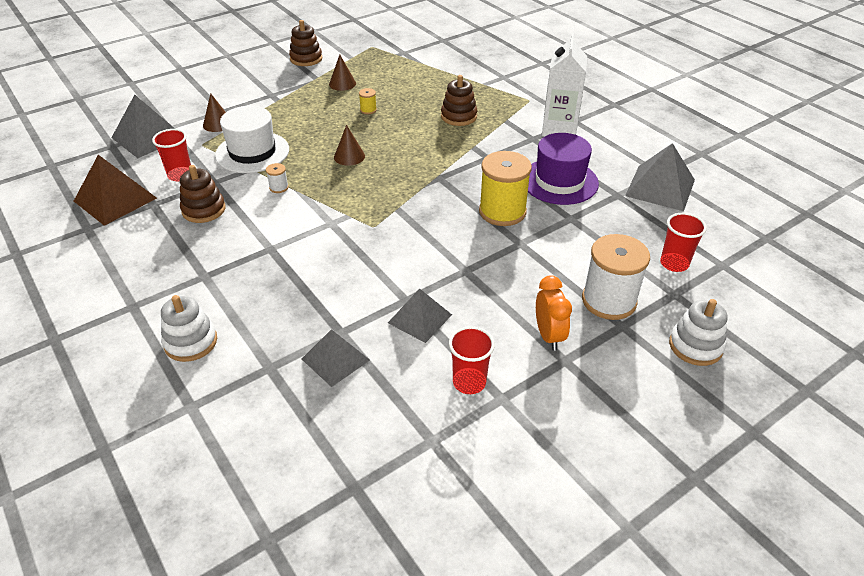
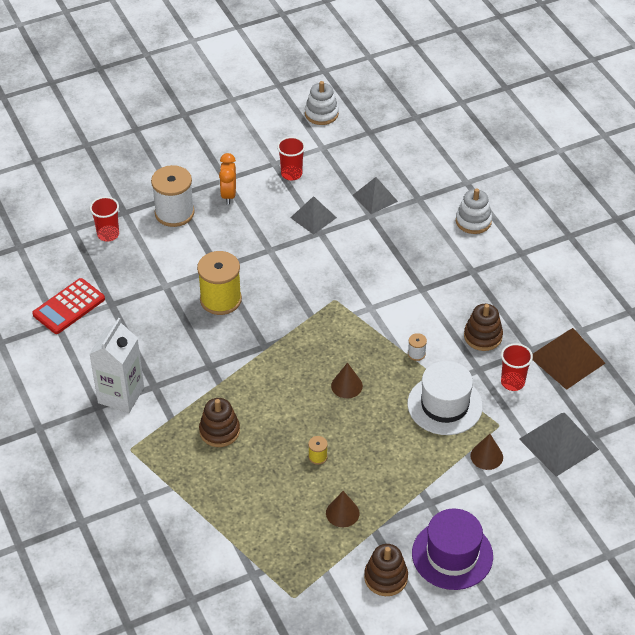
camera: 170 degrees left, 5 degrees up
purple hat [528,133,599,205] -> purple hat moved to [412,509,493,590]
grey pyramid [625,143,695,211] -> red calculator [32,278,105,334]
white stacking toy [669,299,728,366] -> white stacking toy moved to [305,81,339,125]

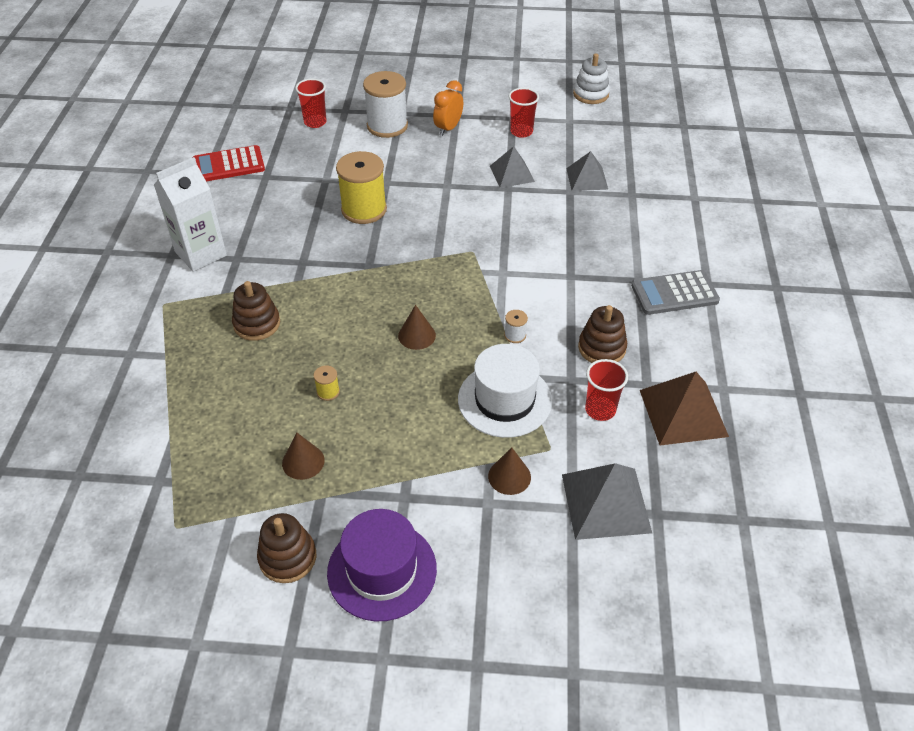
camera: 30 degrees right, 0 degrees up
white stacking toy [456,188,492,234] -> none
none -> grey calculator [631,270,720,315]

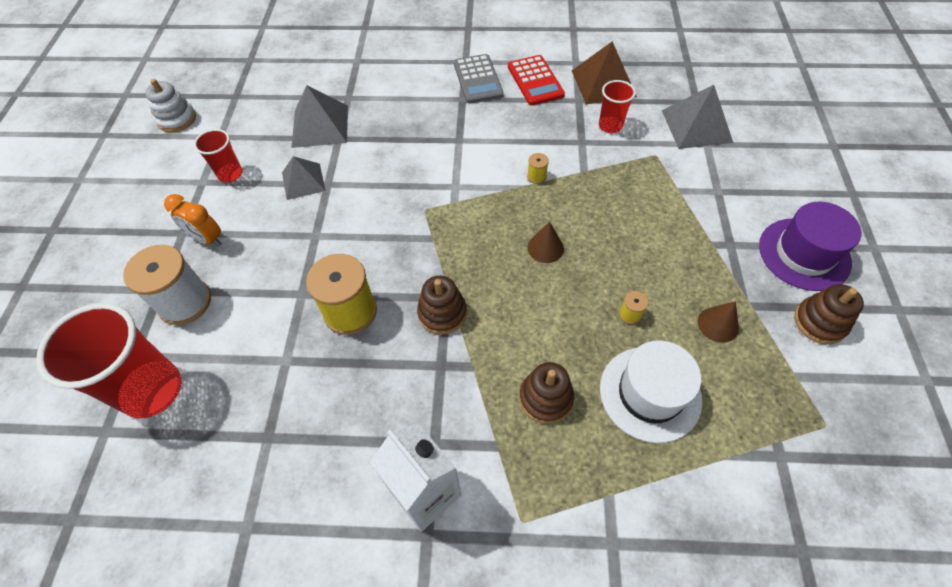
camera: 90 degrees left, 10 degrees up
red calculator [192,145,265,181] -> red calculator moved to [508,55,565,106]
red cup [295,79,327,128] -> red cup [36,303,182,419], size x1.91
white hat [458,344,552,438] -> white hat moved to [600,340,702,443]
brown cone [488,448,531,495] -> none
white spool [504,310,528,343] -> yellow spool [527,153,549,184]
grey pyramid [566,151,608,191] -> grey pyramid [291,86,348,148], size x1.51
brown stacking toy [578,305,627,363] -> brown stacking toy moved to [417,276,467,335]

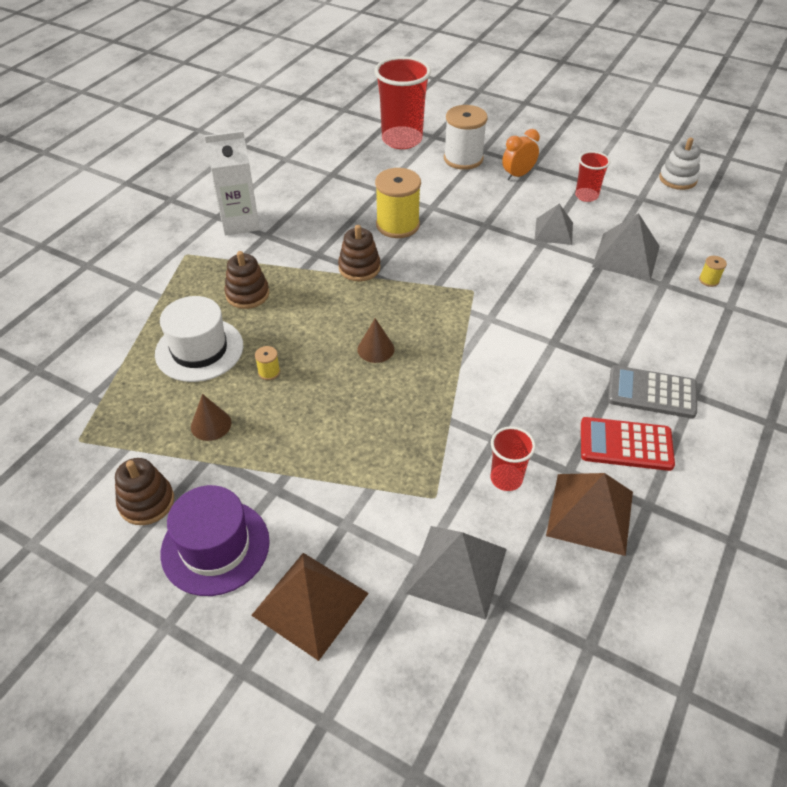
camera: 115 degrees right, 10 degrees down
yellow spool [527,153,549,184] -> yellow spool moved to [699,256,727,287]
none -> brown pyramid [251,553,369,661]

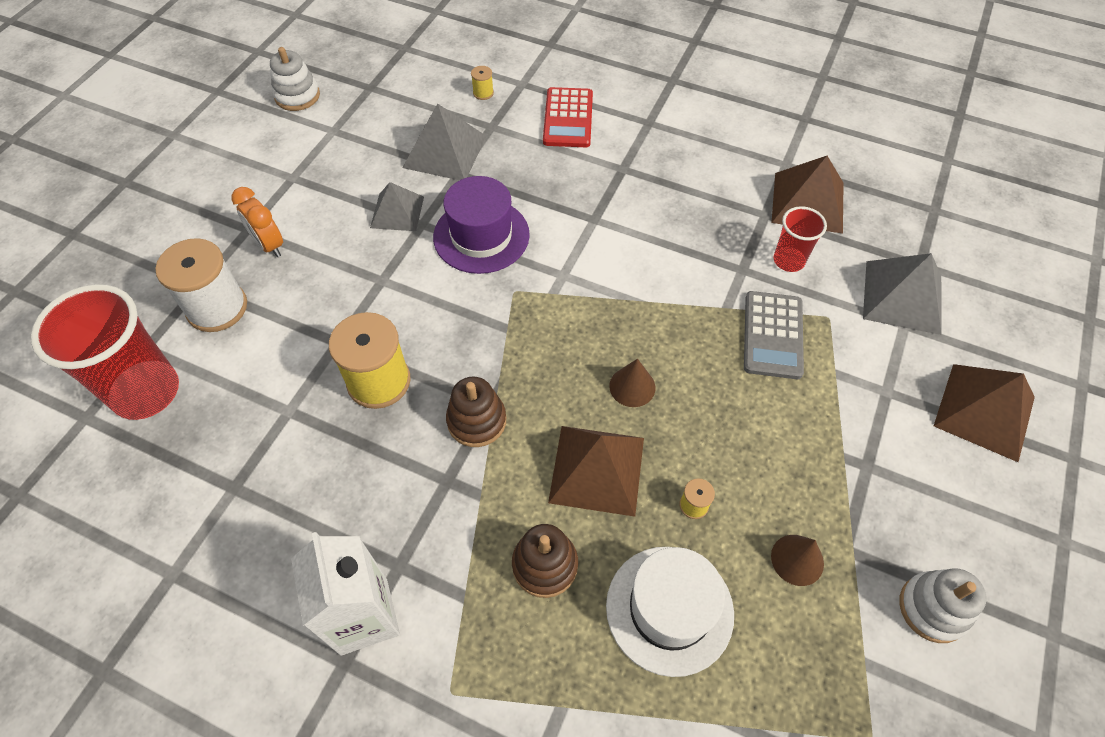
camera: 95 degrees left, 10 degrees up
brown stacking toy [115,458,174,525] -> white stacking toy [900,569,987,643]
purple hat [160,485,270,596] -> purple hat moved to [433,176,530,274]
red cup [575,151,610,202] -> none
red calculator [581,417,675,471] -> red calculator moved to [543,87,593,147]
grey calculator [608,365,697,418] -> grey calculator moved to [744,291,804,379]
none -> brown pyramid [548,426,644,517]

